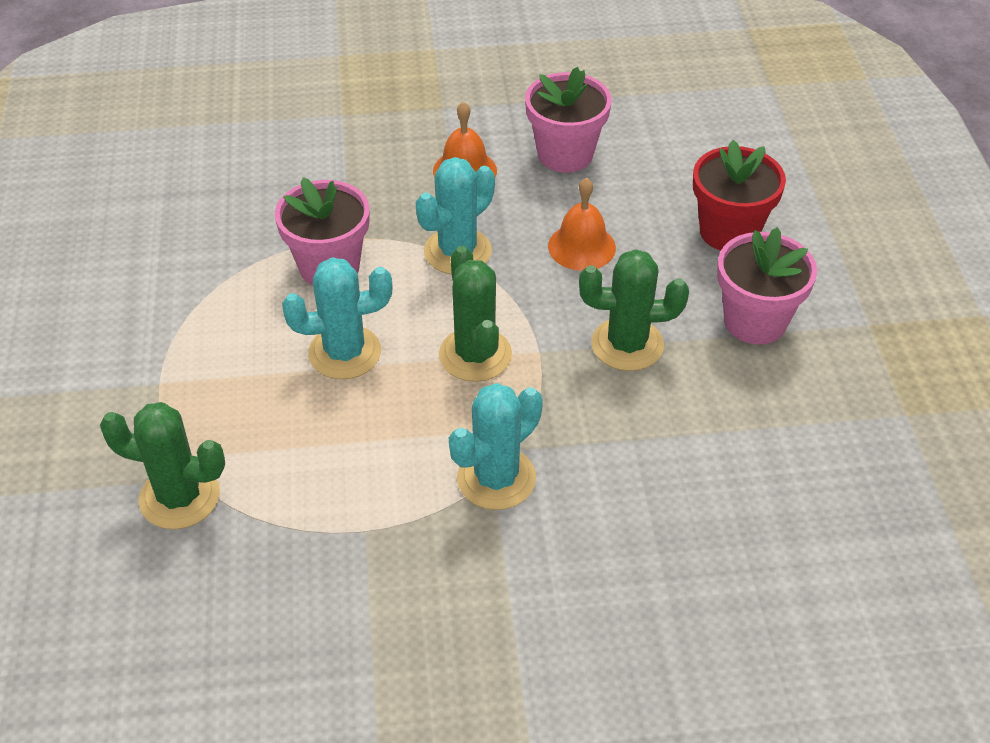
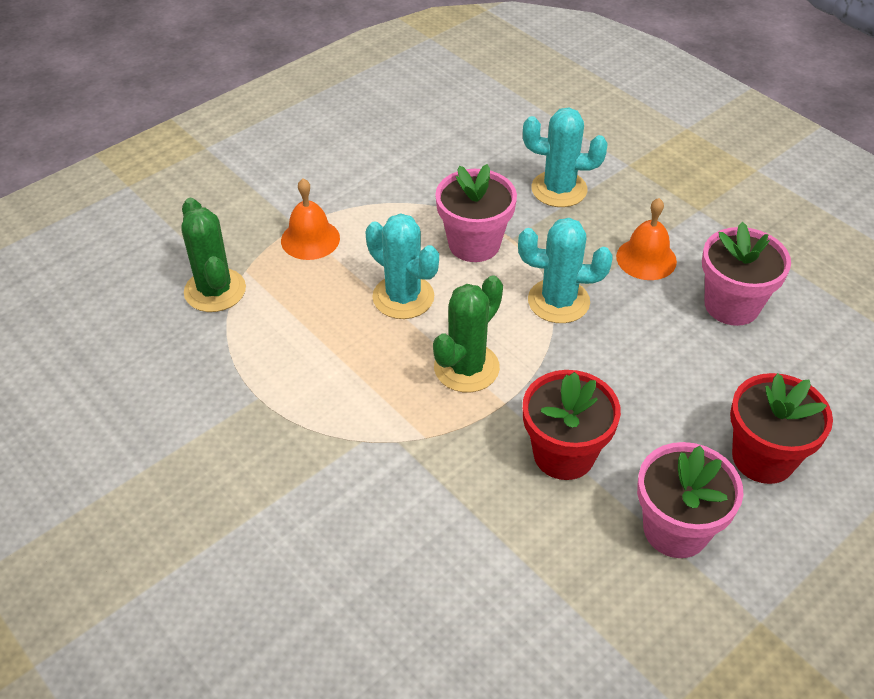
camera: 55 degrees right, 0 degrees up
turquoise cactus [449,383,543,510] -> turquoise cactus moved to [523,108,608,207]
orange bell [548,177,616,271] -> orange bell moved to [281,178,340,260]
green cactus [579,249,689,371] -> red flower pot [523,370,621,480]

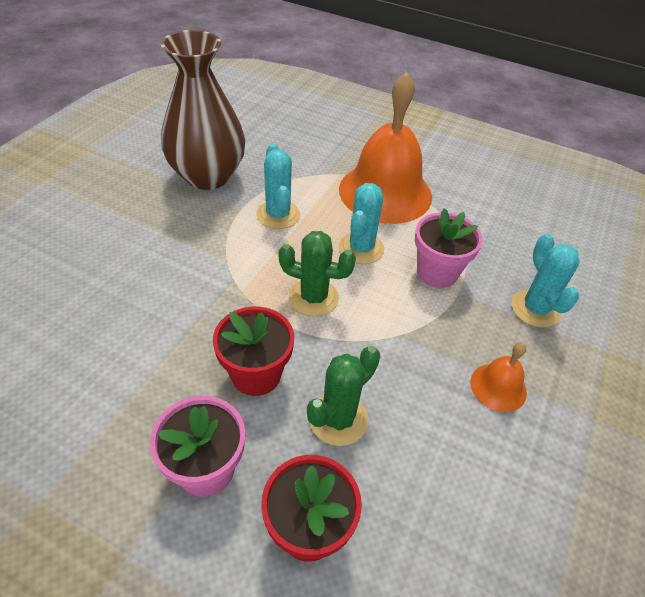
camera: 65 degrees right, 0 degrees up
green cactus [182,198,246,312] -> green cactus moved to [307,346,380,446]
orange bell [281,178,340,260] -> orange bell [339,72,432,224], size x2.27
turquoise cactus [518,218,613,323] -> turquoise cactus moved to [256,144,300,229]
pink flower pot [702,222,791,326] -> none
none -> brown vase [161,30,245,190]

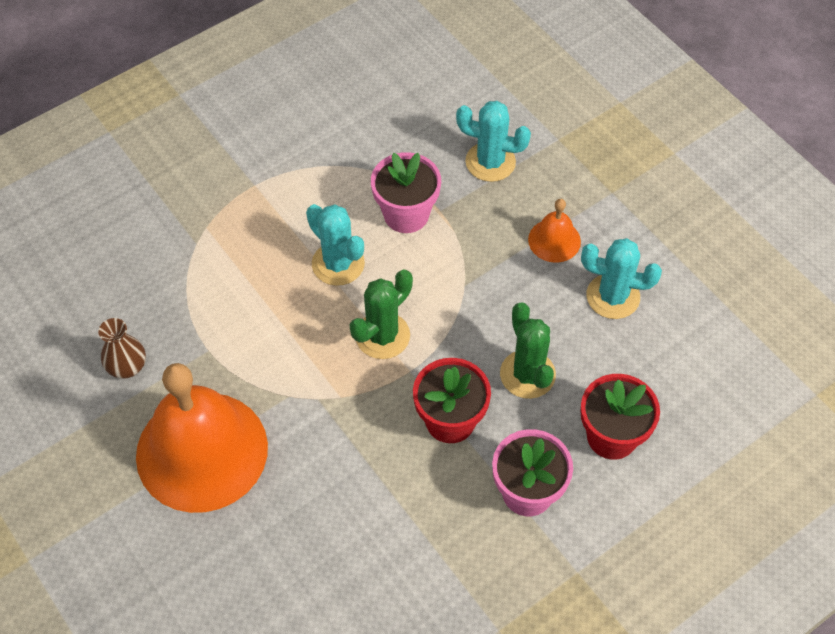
camera: 60 degrees left, 10 degrees up
brown vase [161,30,245,190] -> brown vase [98,318,146,379], size x0.41
turquoise cactus [256,144,300,229] -> turquoise cactus moved to [581,238,662,319]
orange bell [339,72,432,224] -> orange bell moved to [136,363,268,513]

